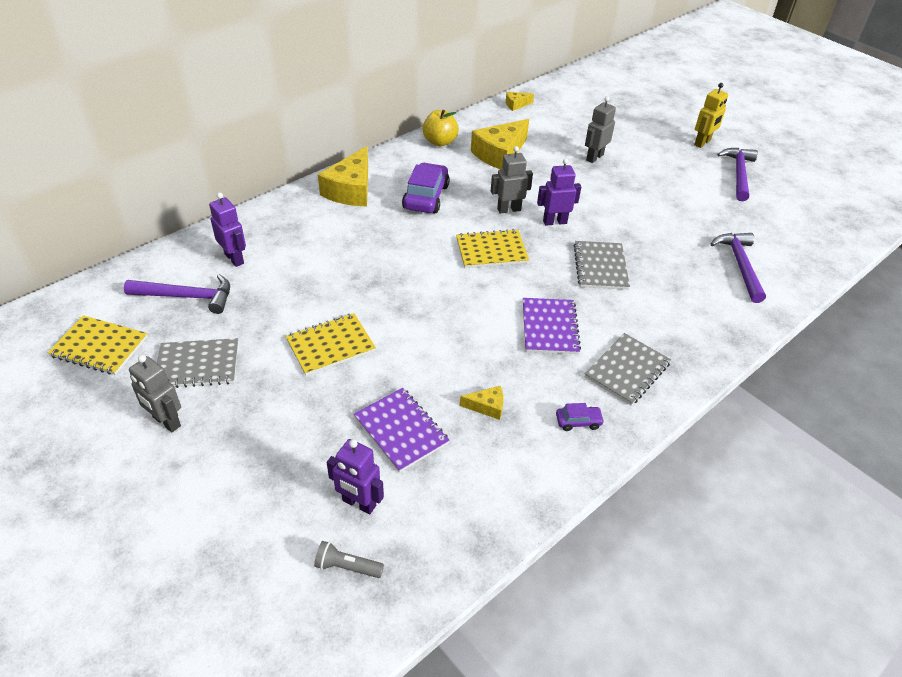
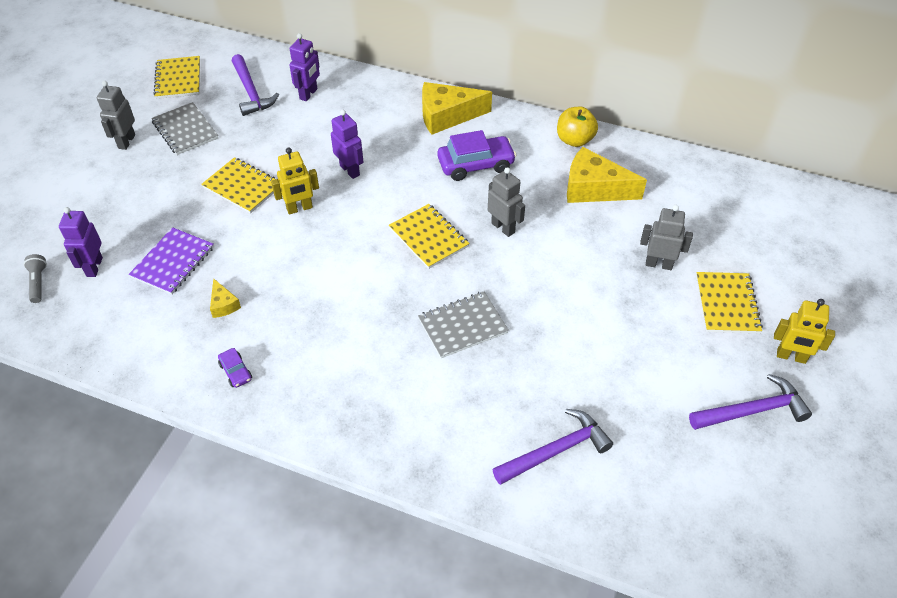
camera: 65 degrees right, 5 degrees up
yellow cheese [506,92,534,111] -> none
purple notebook [523,298,581,354] -> none
purple robot [537,158,581,226] -> purple robot moved to [331,110,364,179]
grey notebook [584,333,671,406] -> none
none -> yellow robot [271,148,319,215]
none -> yellow notebook [696,272,763,333]

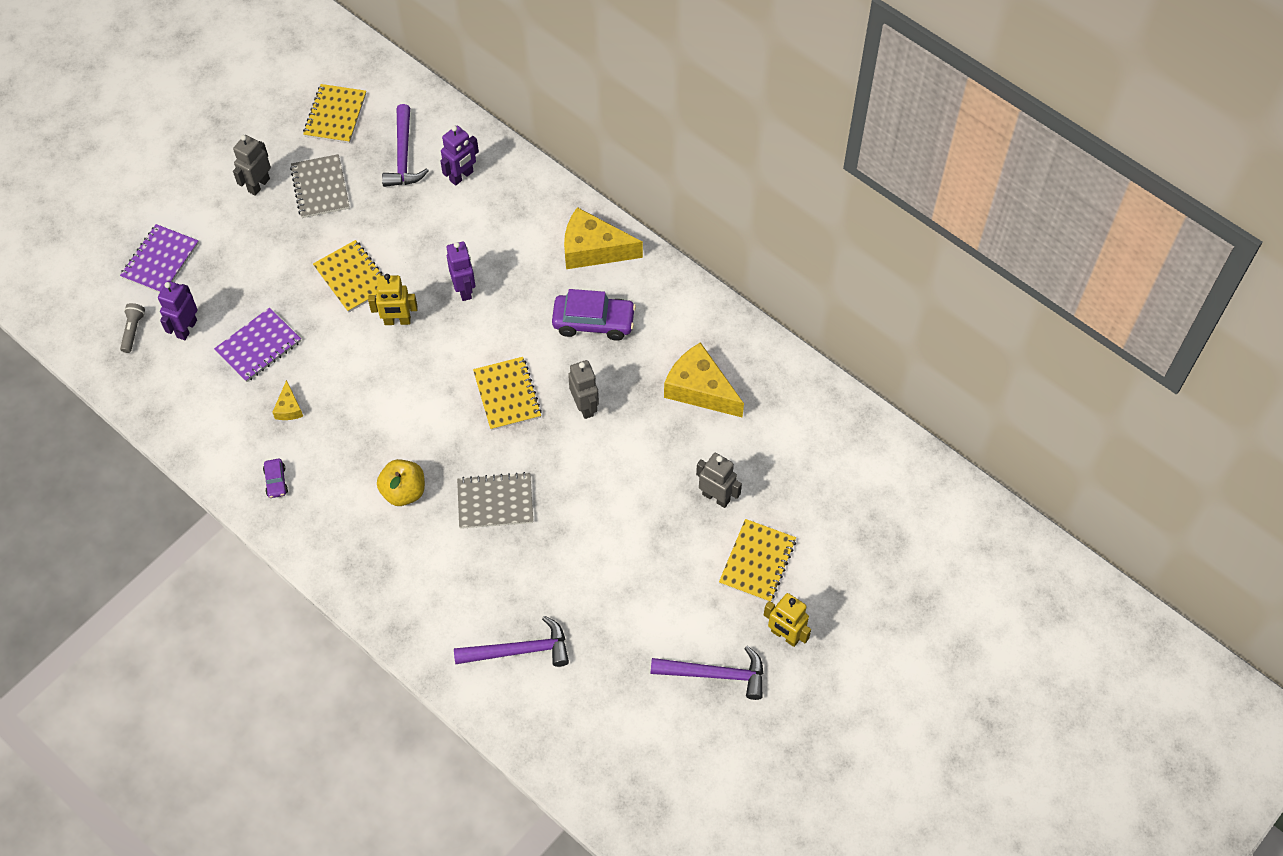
camera: 20 degrees right, 10 degrees up
yellow apple [557,107,598,147] -> yellow apple moved to [377,459,425,506]
none -> purple notebook [120,224,199,293]

